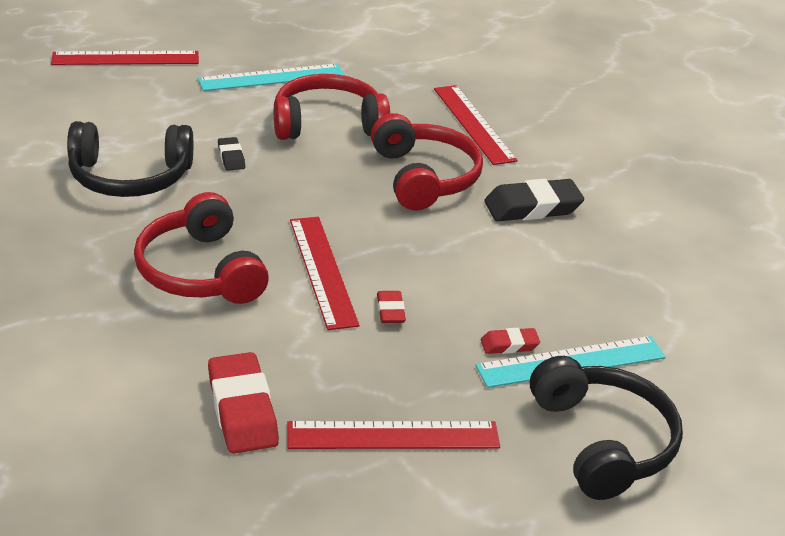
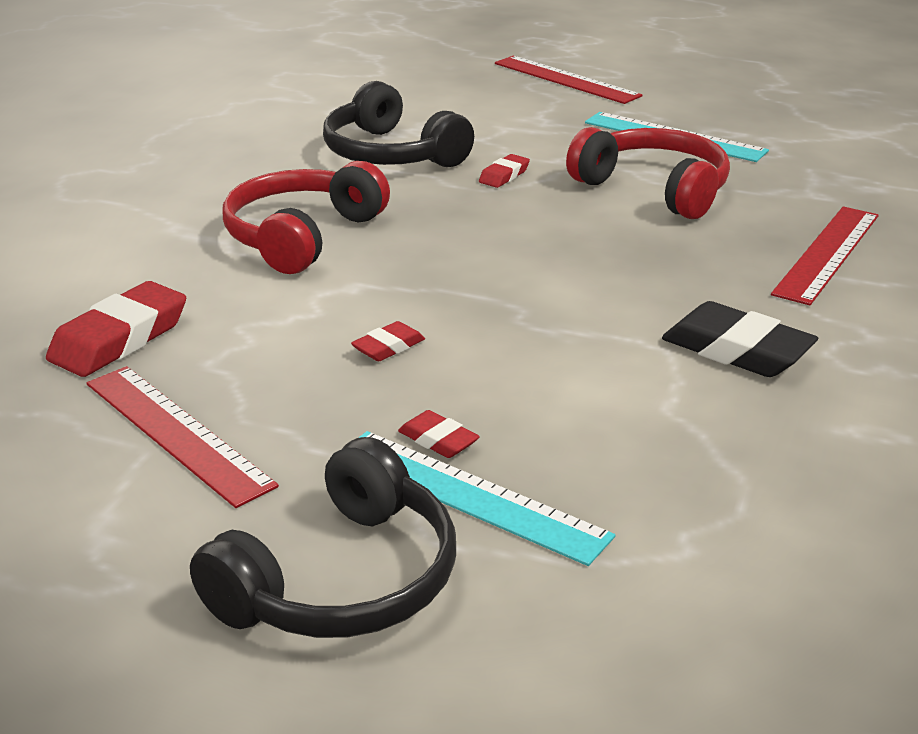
camera: 55 degrees right, 5 degrees down
black eraser [218,137,245,171] -> red eraser [479,154,530,188]
red ruler [290,217,359,330] -> none
red headphones [371,113,483,210] -> none

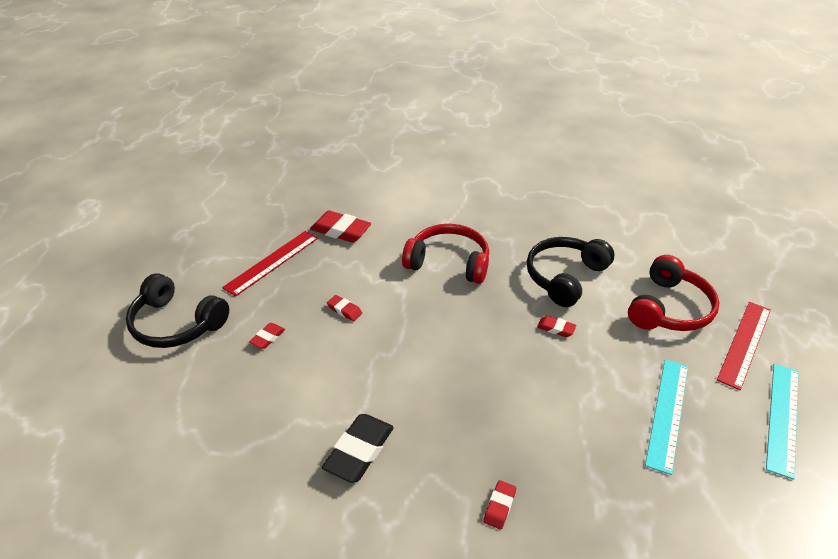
camera: 80 degrees right, 10 degrees up
turquoise ruler [358,431,615,566] -> turquoise ruler moved to [766,364,799,480]
red headphones [566,127,730,219] -> red headphones moved to [628,255,720,331]
red ruler [771,206,879,305] -> red eraser [483,480,516,530]

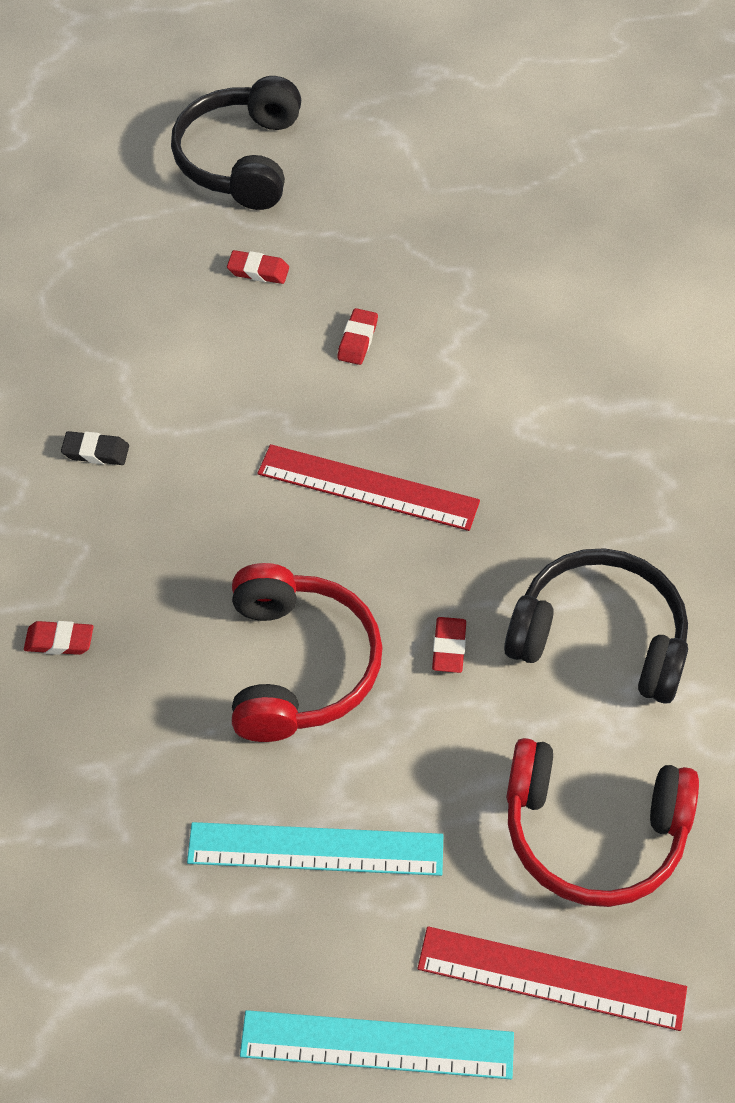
camera: 70 degrees right, 15 degrees up
red ruler [222,231,318,297] -> red ruler moved to [258,444,480,531]
red eraser [310,211,371,243] -> none
black eraser [322,414,394,483] -> black eraser [61,431,129,465], size x0.52
red headphones [402,224,489,284] -> red headphones moved to [232,563,383,742]

